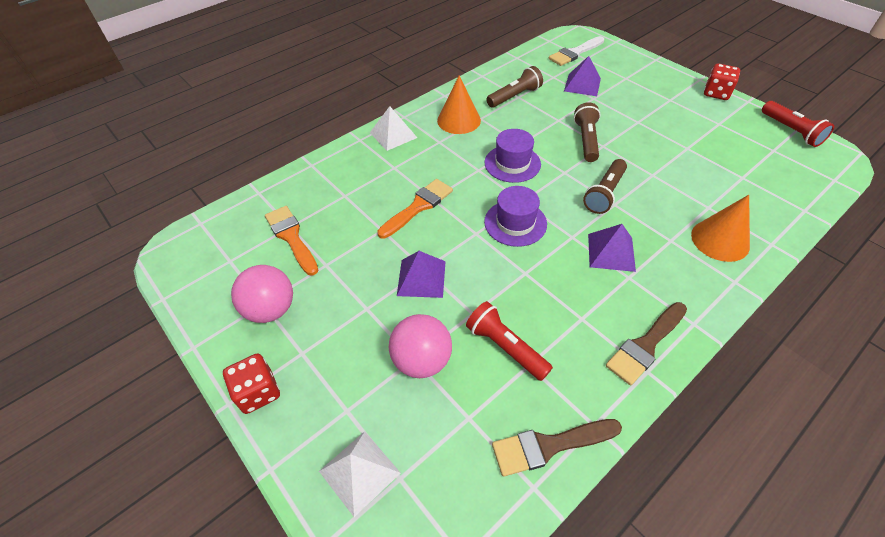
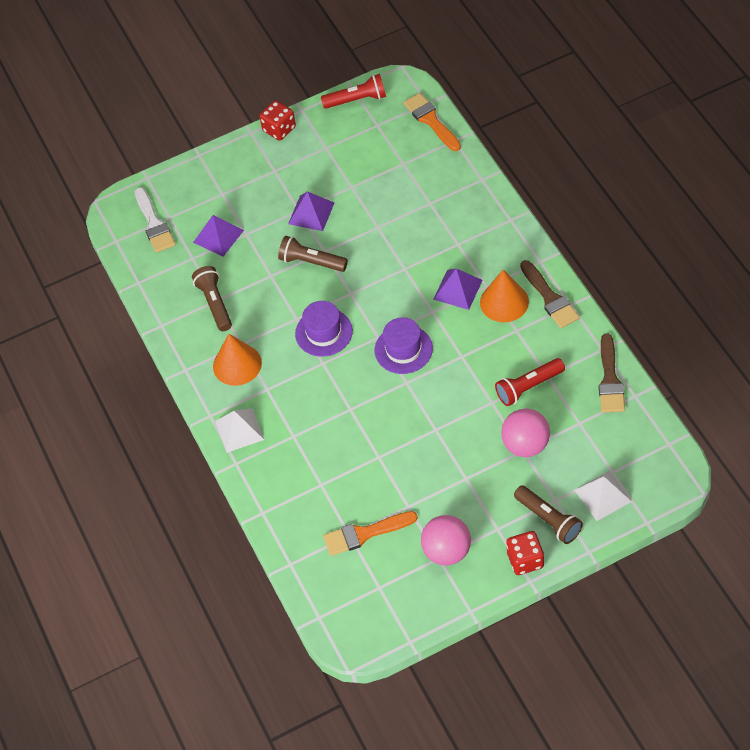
camera: 70 degrees left, 5 degrees up
orange brush [377,179,453,239] -> orange brush moved to [403,93,461,151]
purple pyramid [397,251,446,298] -> purple pyramid moved to [288,191,334,231]
brown flashlight [583,159,627,214] -> brown flashlight moved to [514,486,583,544]
orange cone [691,195,750,262] -> orange cone moved to [480,270,529,322]

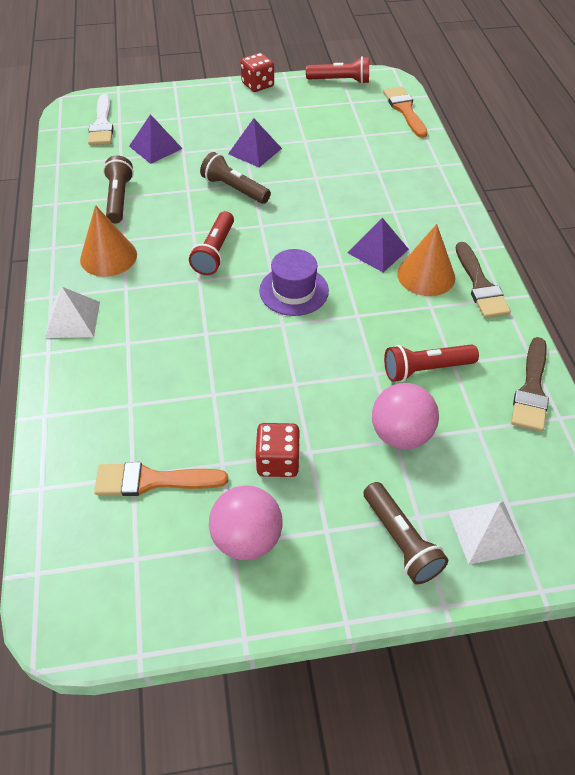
camera: 10 degrees right, 5 degrees down
purple hat [295,301,353,357] -> red flashlight [189,211,234,275]
red dice [506,531,544,575] -> red dice moved to [256,423,300,477]

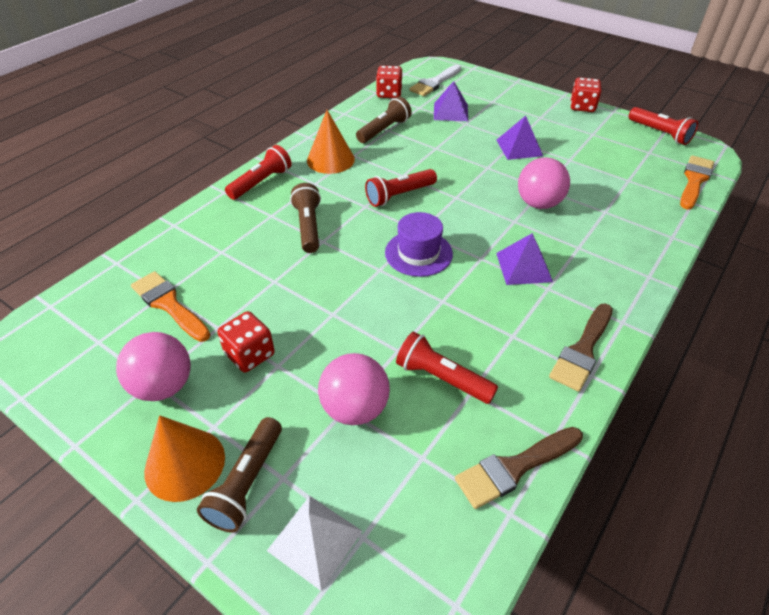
camera: 45 degrees right, 5 degrees down
white pyramid [45,287,100,338] -> red flashlight [225,145,292,200]
brown flashlight [200,152,271,204] -> brown flashlight moved to [290,183,321,253]
orange cone [397,224,455,296] -> orange cone moved to [144,415,225,502]
none -> red dice [376,66,403,98]
none -> pink ball [518,157,570,209]

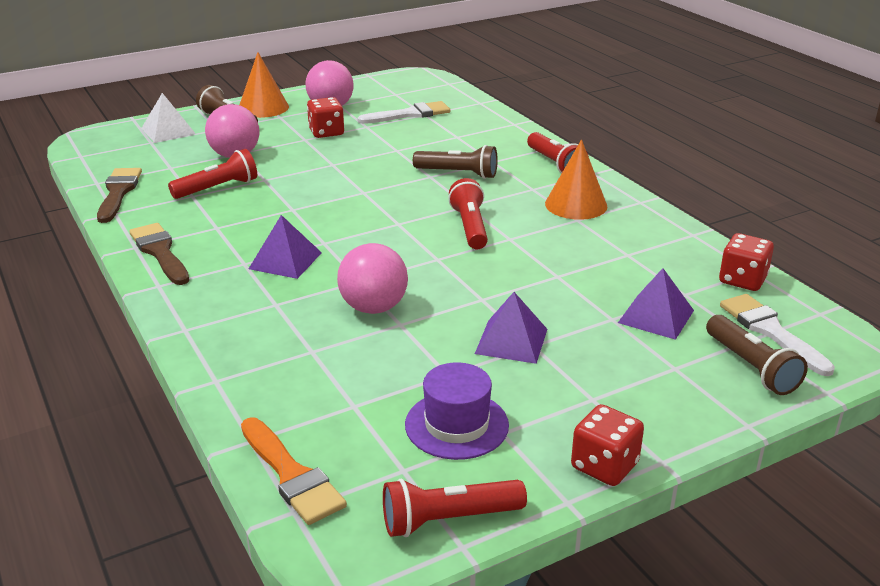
camera: 115 degrees right, 15 degrees down
orange brush [131,271,210,342] -> white brush [357,101,451,124]
brown flashlight [356,97,412,143] -> brown flashlight moved to [706,315,808,395]
purple hat [385,212,453,277] -> purple hat moved to [405,362,509,460]

